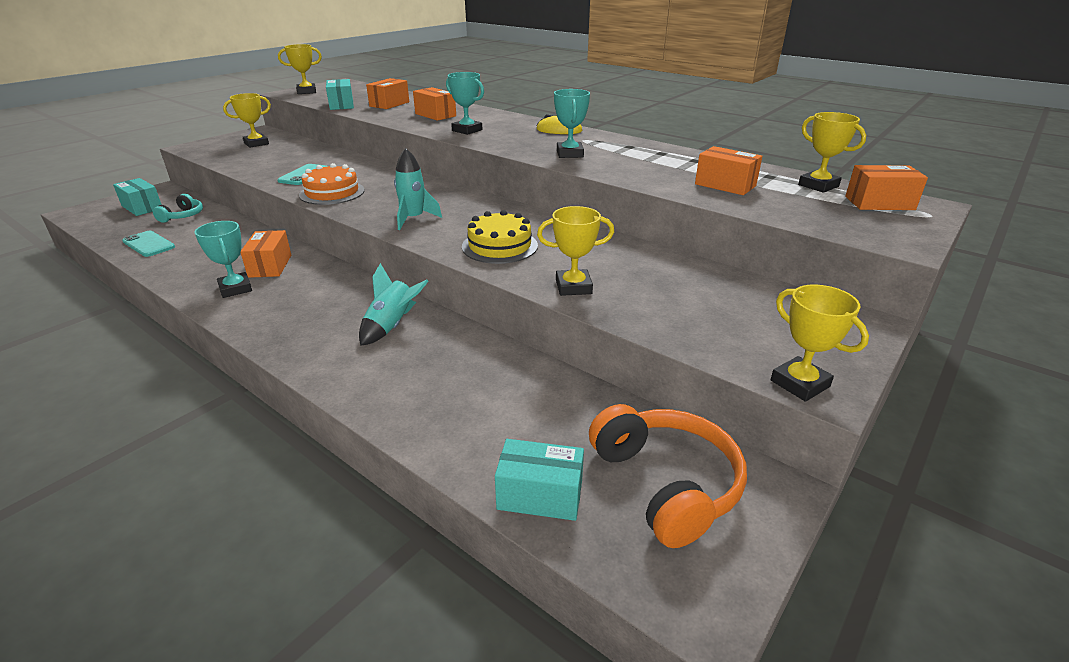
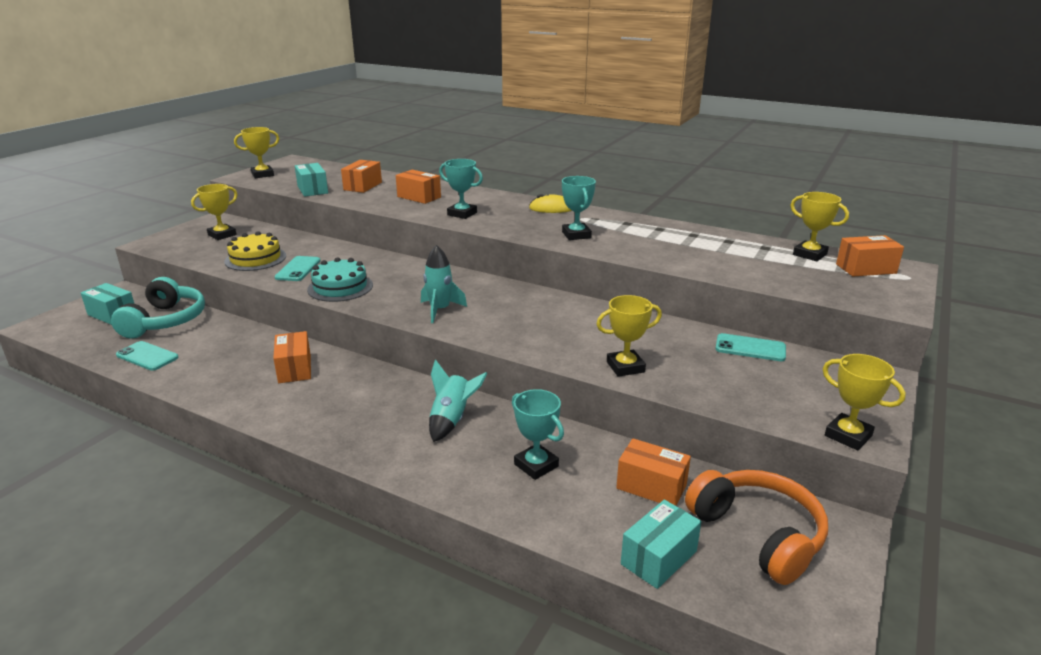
camera: 10 degrees left, 5 degrees down
turquoise headphones [153,194,203,223] -> turquoise headphones [111,277,205,339], size x1.84
turquoise trophy [195,221,252,298] -> turquoise trophy moved to [512,389,564,480]
orange cake [299,163,365,205] -> turquoise cake [307,257,373,302]
yellow cake [462,210,538,264] -> yellow cake moved to [224,231,286,271]
turquoise box [495,439,584,521] -> turquoise box turned 45 degrees counterclockwise [621,500,701,589]
orange box [695,146,763,195] -> orange box moved to [616,438,691,506]
none -> turquoise phone [716,333,786,361]

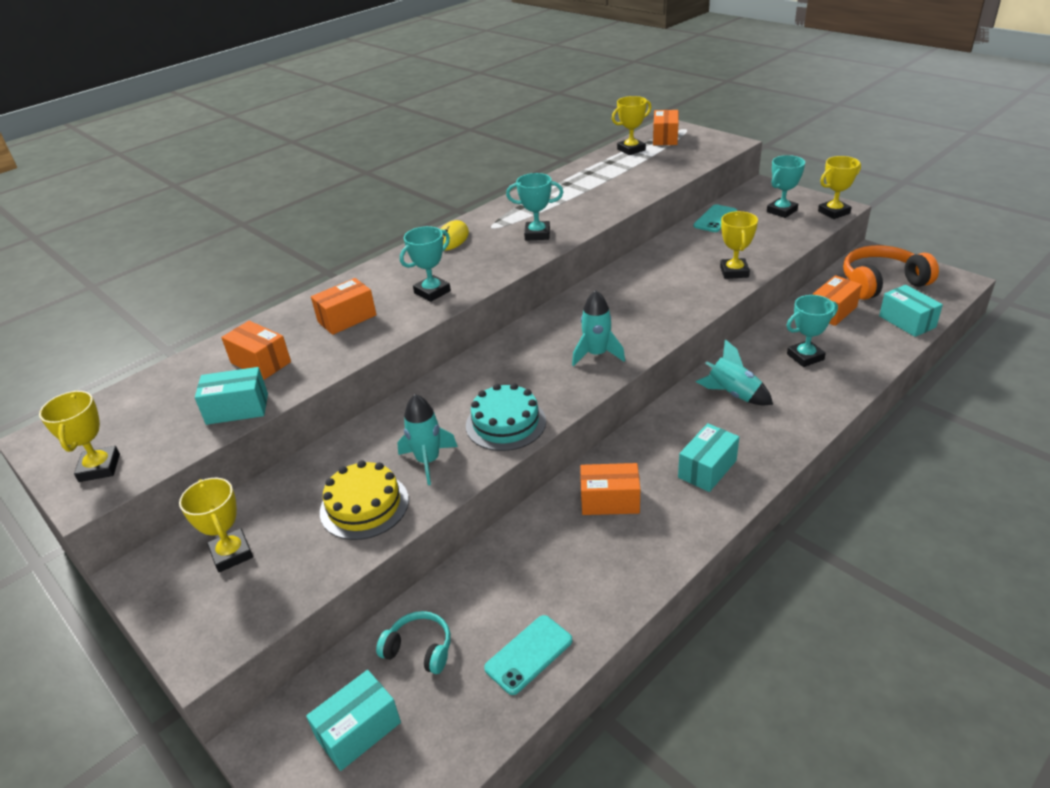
camera: 70 degrees left, 10 degrees up
turquoise headphones [111,277,205,339] -> turquoise headphones [376,611,451,674], size x0.54
turquoise phone [275,256,321,281] -> turquoise rocket [397,394,458,485]
none -> turquoise box [678,423,739,492]
none -> turquoise trophy [767,155,805,218]

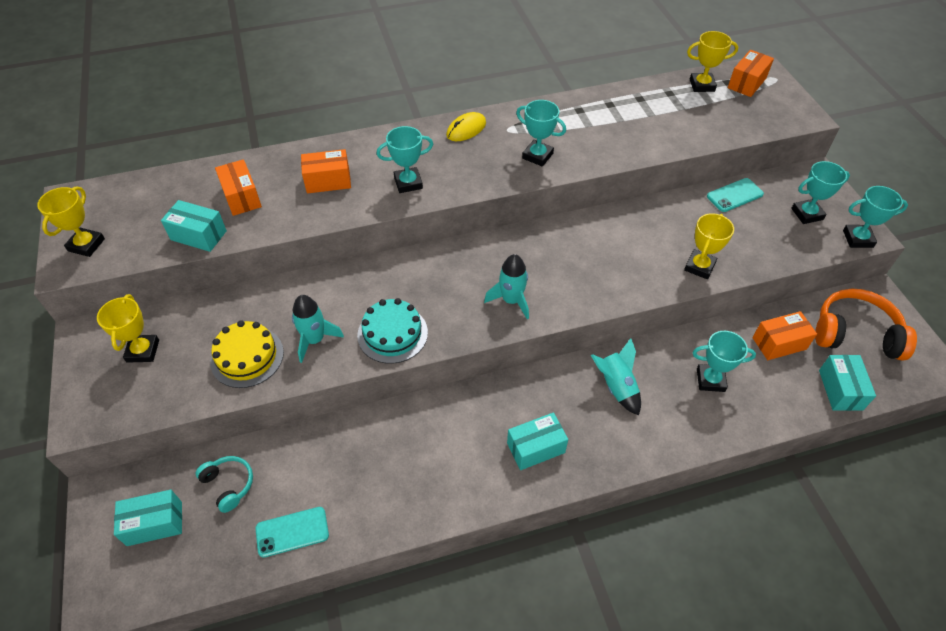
camera: 25 degrees right, 15 degrees up
orange box [580,463,640,515] -> none
yellow trophy [818,156,861,219] -> turquoise trophy [843,186,908,248]

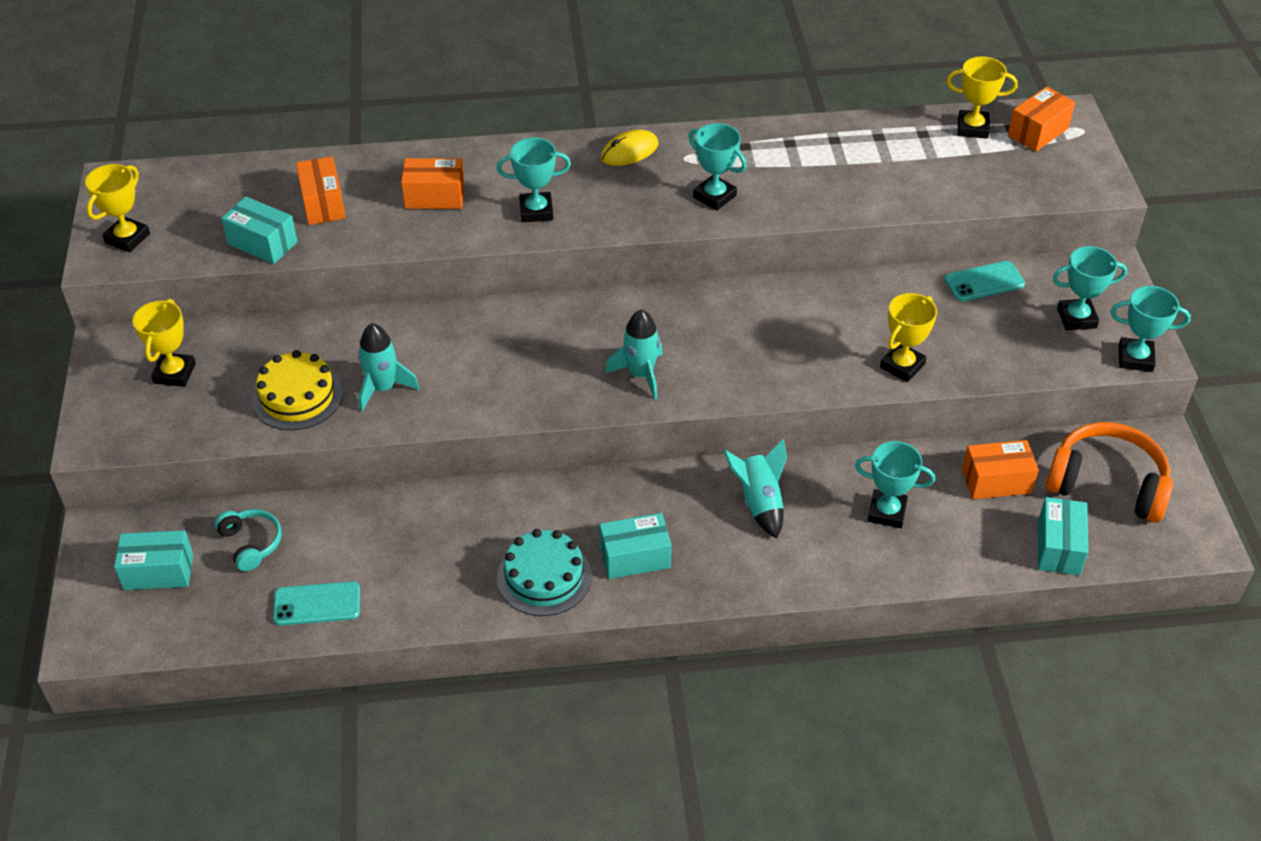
camera: 10 degrees right, 5 degrees down
turquoise cake [357,298,428,364] -> turquoise cake moved to [497,529,591,616]

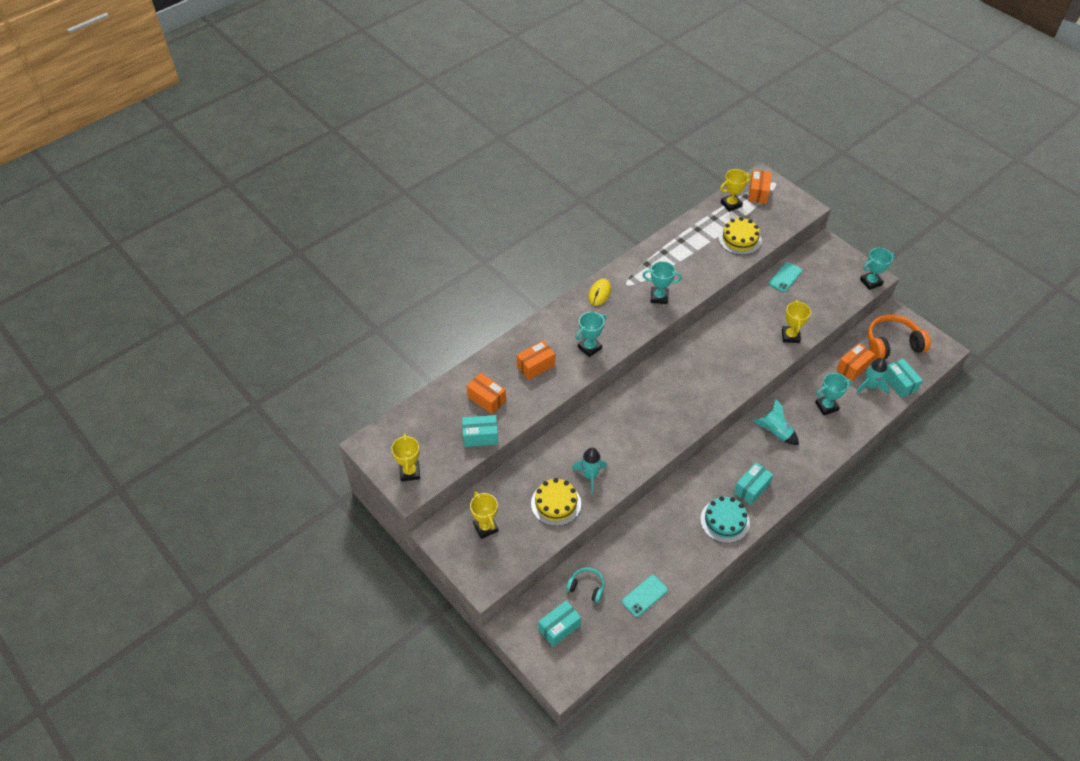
camera: 35 degrees left, 5 degrees up
turquoise rocket [605,310,663,399] -> turquoise rocket moved to [856,358,889,395]
turquoise trophy [1052,246,1127,330] -> none
none -> yellow cake [718,217,762,255]

